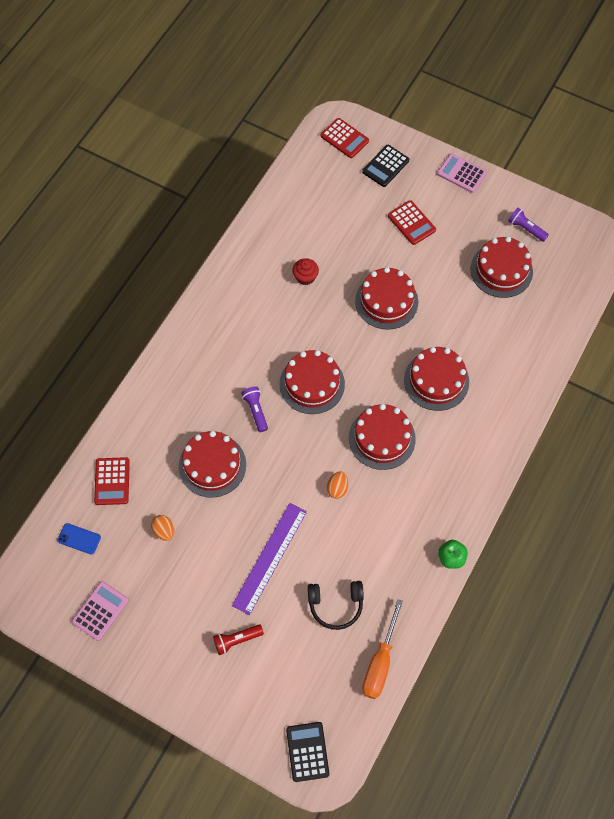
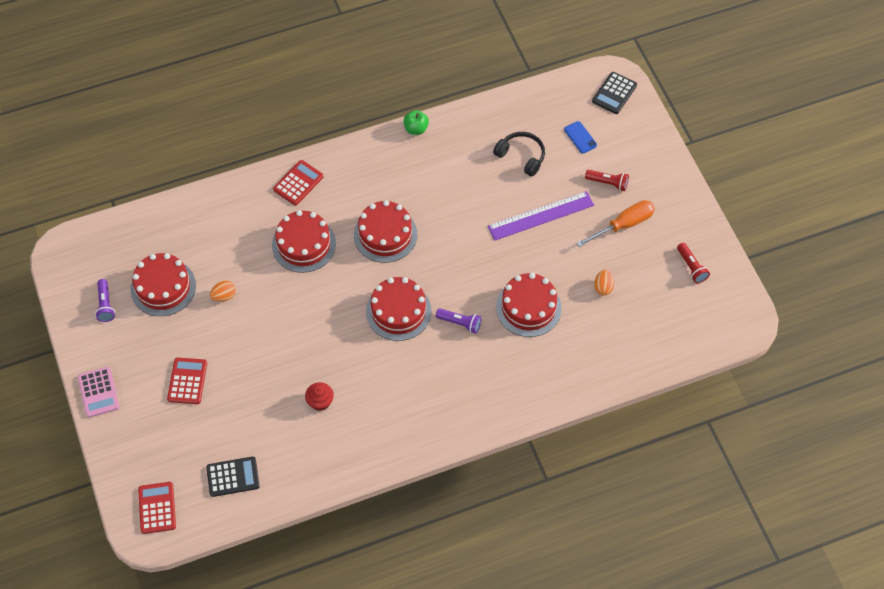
camera: 140 degrees left, 5 degrees down
blue phone [57,523,101,555] -> blue phone moved to [564,121,597,153]
pink calculator [72,581,129,641] -> red flashlight [677,243,710,283]
red calculator [94,457,130,505] -> red calculator moved to [273,160,324,205]
purple flashlight [241,386,268,432] -> purple flashlight turned 90 degrees counterclockwise [436,308,482,333]
orange egg [327,471,348,499] -> orange egg moved to [210,280,236,302]
red cake [355,267,418,330] -> none
black calculator [362,145,409,187] -> black calculator moved to [206,457,260,497]
orange screwdriver [362,599,403,699] -> orange screwdriver moved to [576,200,655,247]

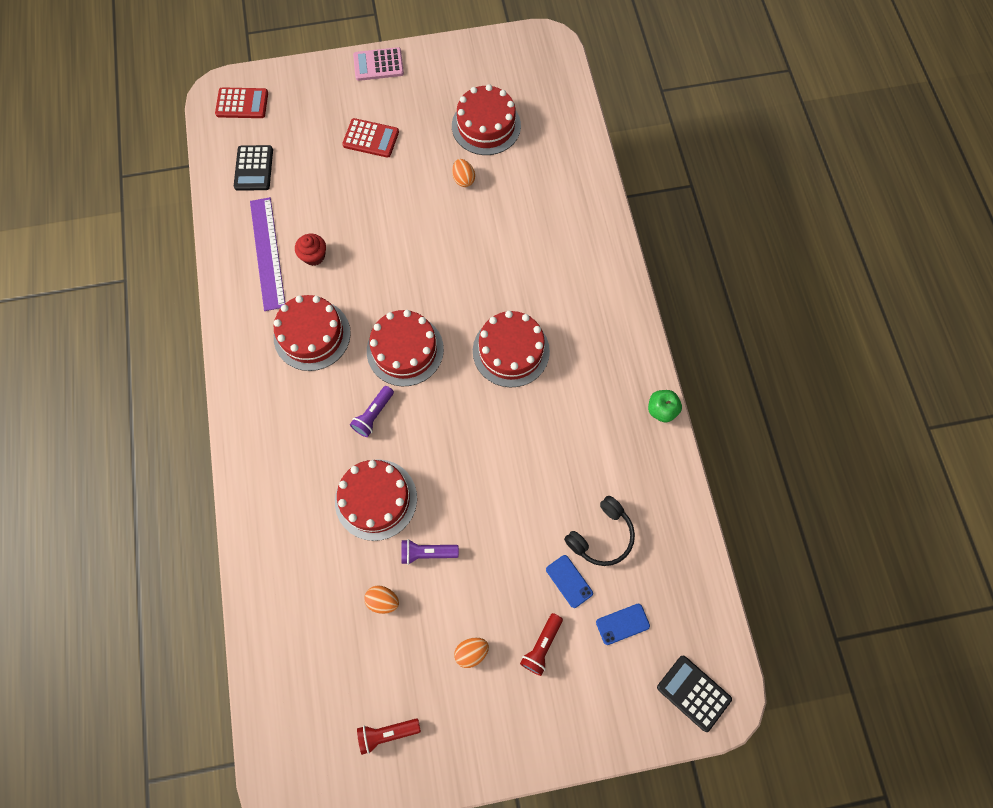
camera: 100 degrees right, 10 degrees up
purple flashlight [95,279,115,322] -> purple flashlight moved to [401,539,459,565]
red cake [272,210,336,273] -> red cake moved to [274,295,351,371]
red calculator [273,160,324,205] -> none
purple ruler [488,191,594,240] -> purple ruler moved to [250,197,285,311]
orange screwdriver [576,200,655,247] -> orange egg [454,638,489,668]
none -> blue phone [546,555,593,608]

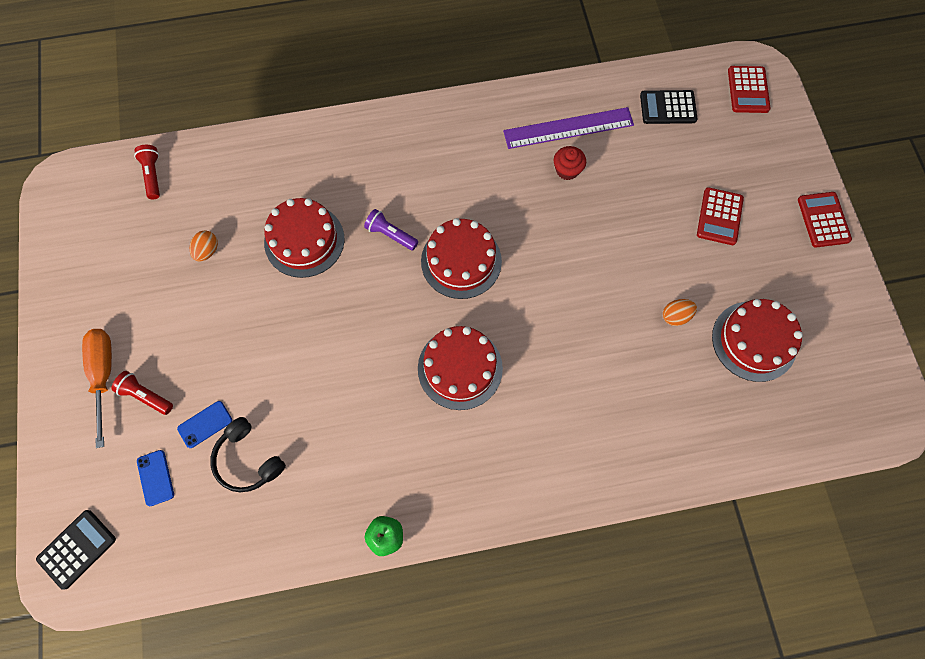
camera: 90 degrees right, 0 degrees up
red cake [274,295,351,371] -> none
pink calculator [353,47,404,81] -> red calculator [798,192,852,248]
red flashlight [357,718,421,755] -> red flashlight moved to [134,145,160,199]
purple flashlight [401,539,459,565] -> none
orange egg [454,638,489,668] -> none
none -> orange screwdriver [82,329,112,448]

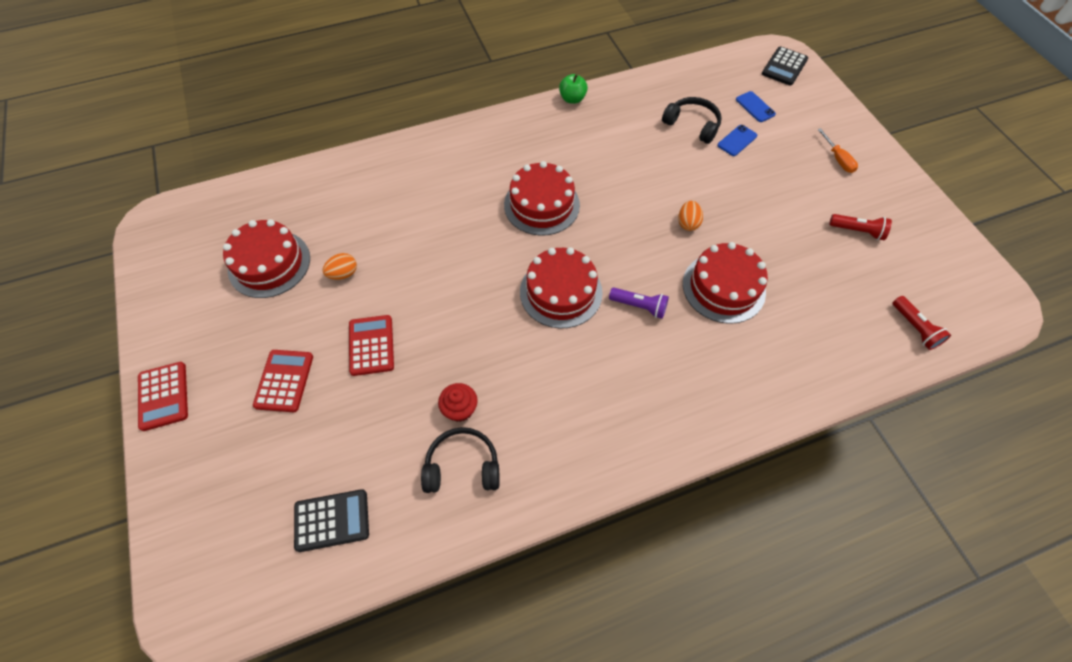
camera: 170 degrees right, 10 degrees down
orange screwdriver [82,329,112,448] -> orange screwdriver [817,128,858,173], size x0.60
red flashlight [111,371,173,415] -> red flashlight moved to [829,214,892,240]
orange egg [190,230,218,261] -> orange egg moved to [678,201,703,231]
purple ruler [503,107,634,149] -> black headphones [421,427,500,493]
red calculator [728,66,771,113] -> red calculator moved to [349,315,394,376]

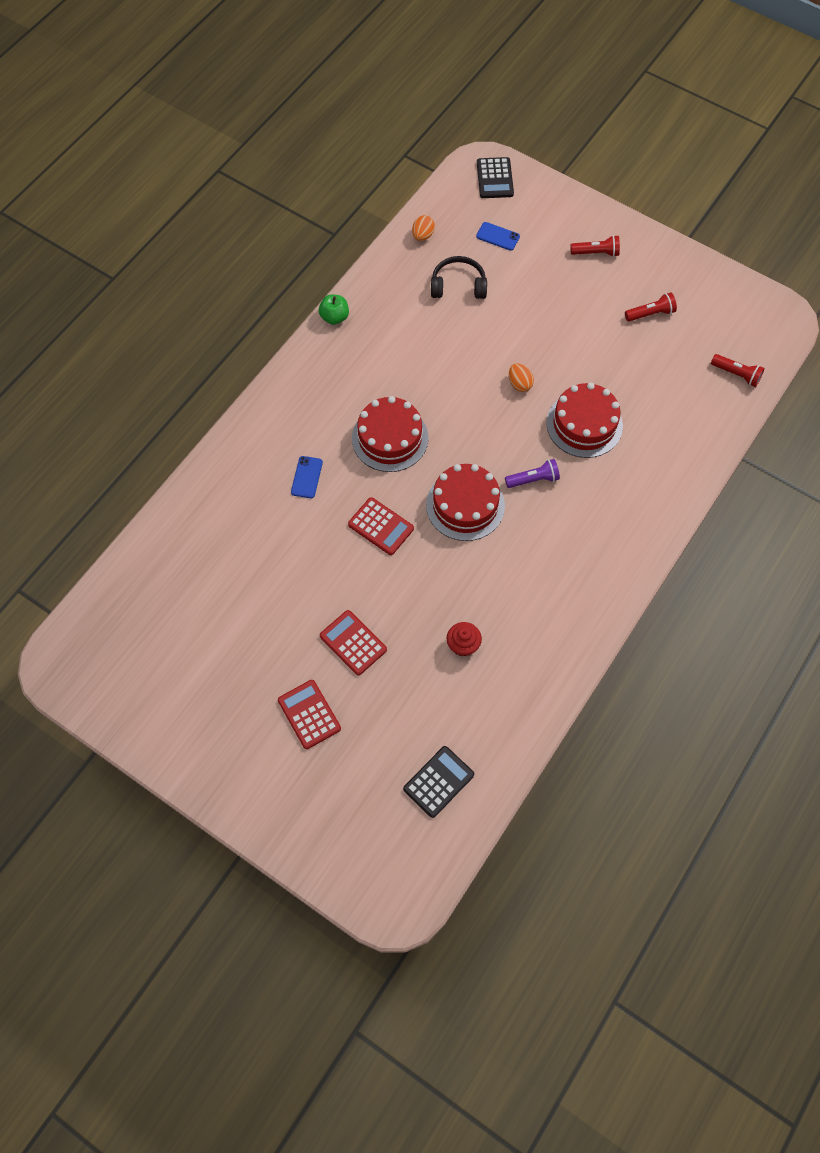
camera: 35 degrees left, 5 degrees up
red calculator [138,362,188,431] -> red calculator moved to [348,497,414,555]
red cake [223,219,310,298] -> none
orange egg [323,253,357,280] -> orange egg moved to [412,215,435,241]
black headphones [421,427,500,493] -> none
blue phone [717,125,757,156] -> blue phone moved to [291,456,323,498]
orange screwdriver [817,128,858,173] -> red flashlight [571,235,620,257]

